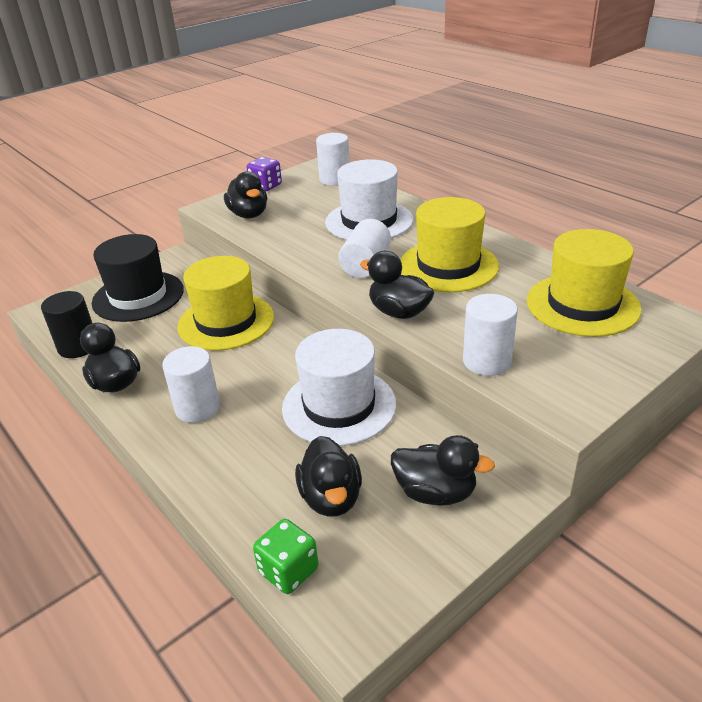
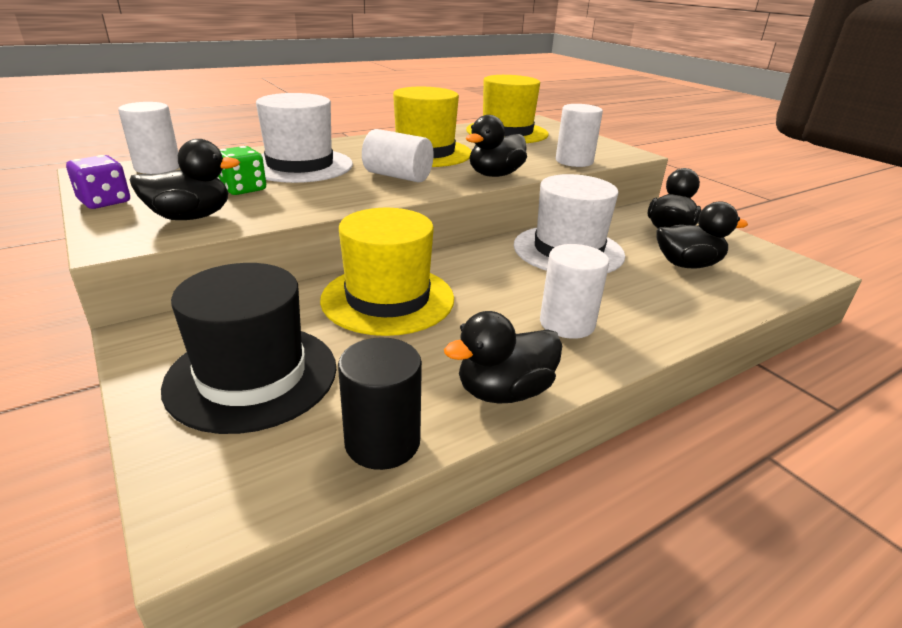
camera: 85 degrees left, 5 degrees down
green dice [253,519,319,594] -> green dice moved to [218,146,266,195]

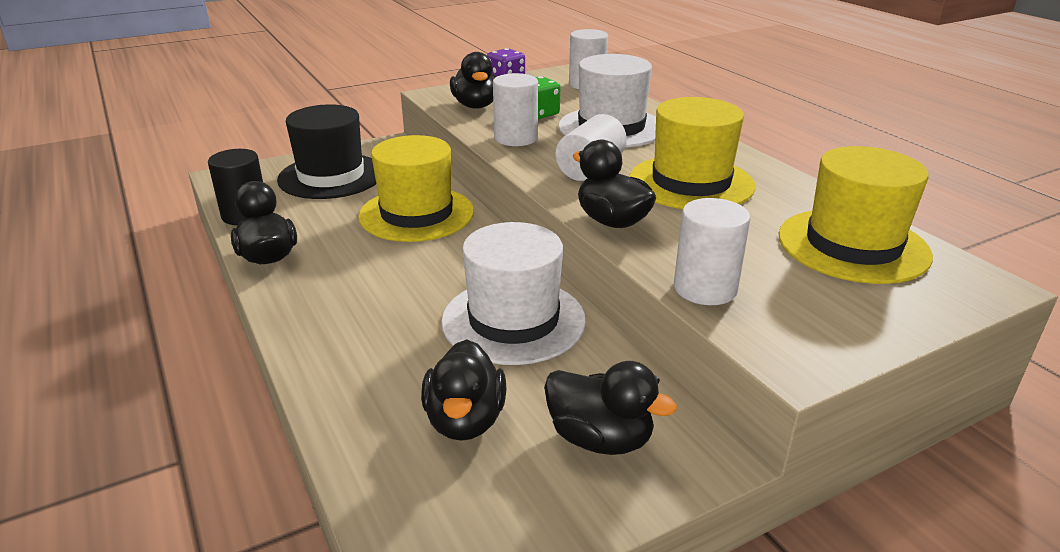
camera: 95 degrees right, 0 degrees up
white cylinder [540,244,609,339] -> white cylinder moved to [493,73,538,146]

